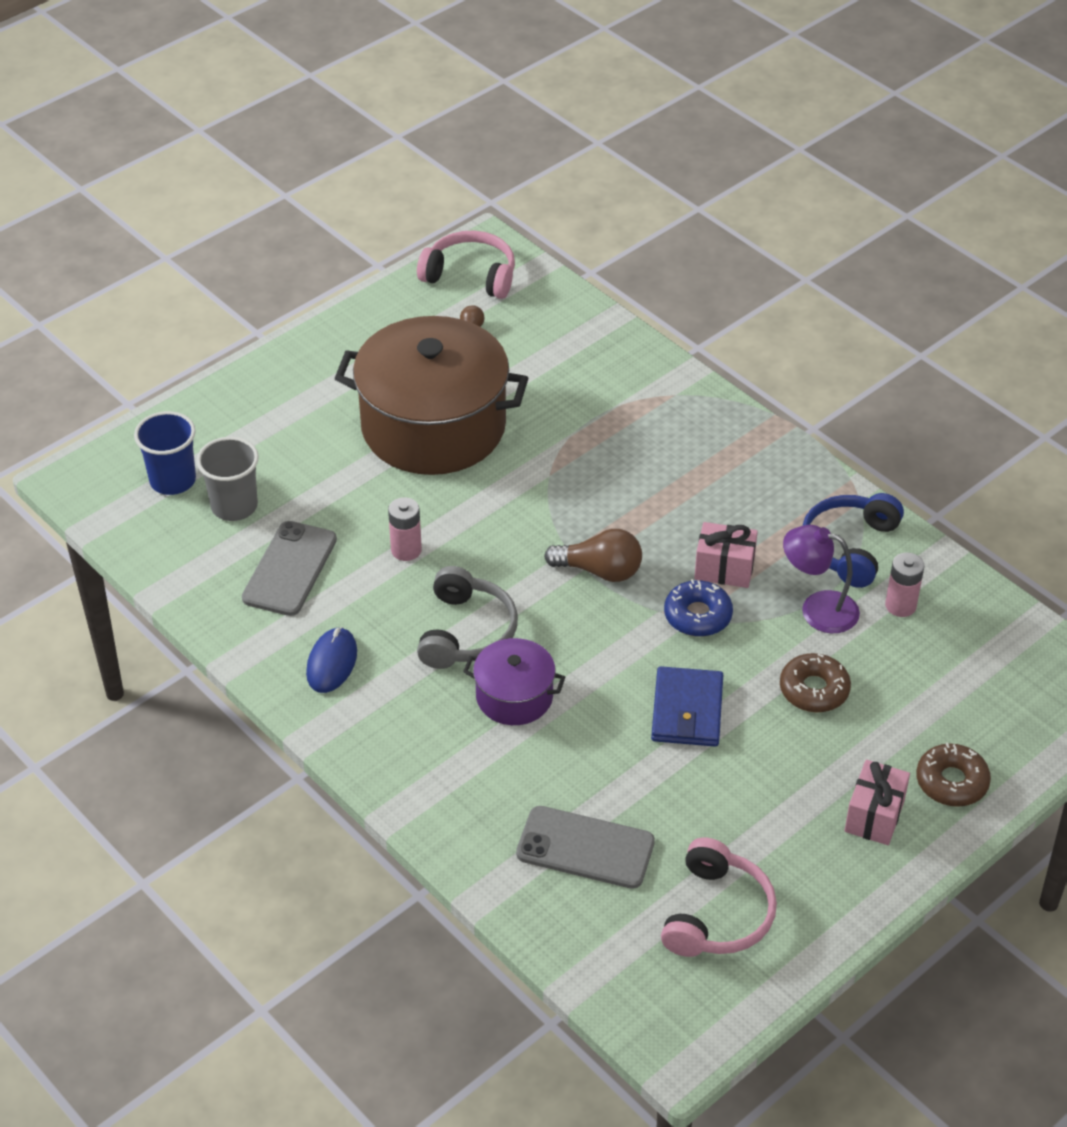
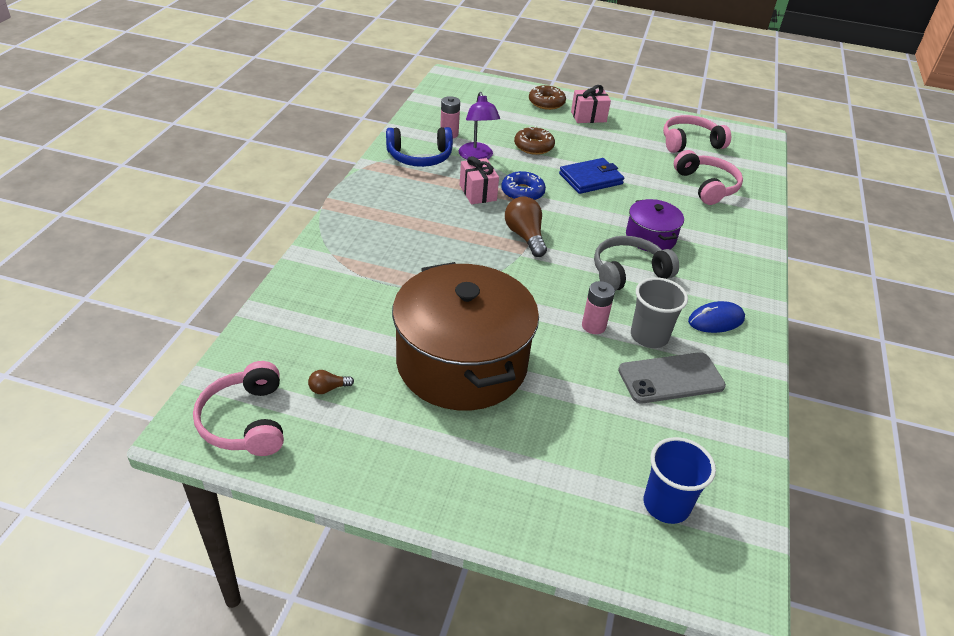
camera: 125 degrees left, 5 degrees down
grey cup [197,437,259,521] -> grey cup moved to [631,277,688,348]
grey phone [516,806,655,889] -> pink headphones [674,150,743,205]

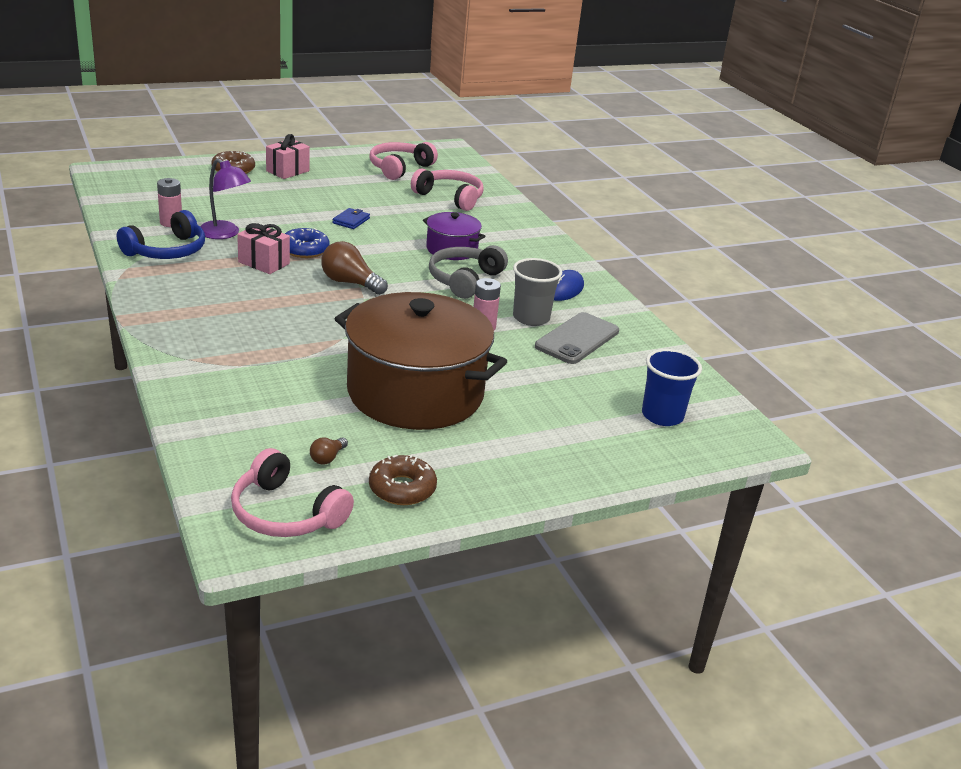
camera: 40 degrees left, 10 degrees down
brown donut [514,126,555,155] -> brown donut moved to [369,454,437,505]
blue wallet [559,158,624,194] -> blue wallet [332,208,370,229], size x0.58

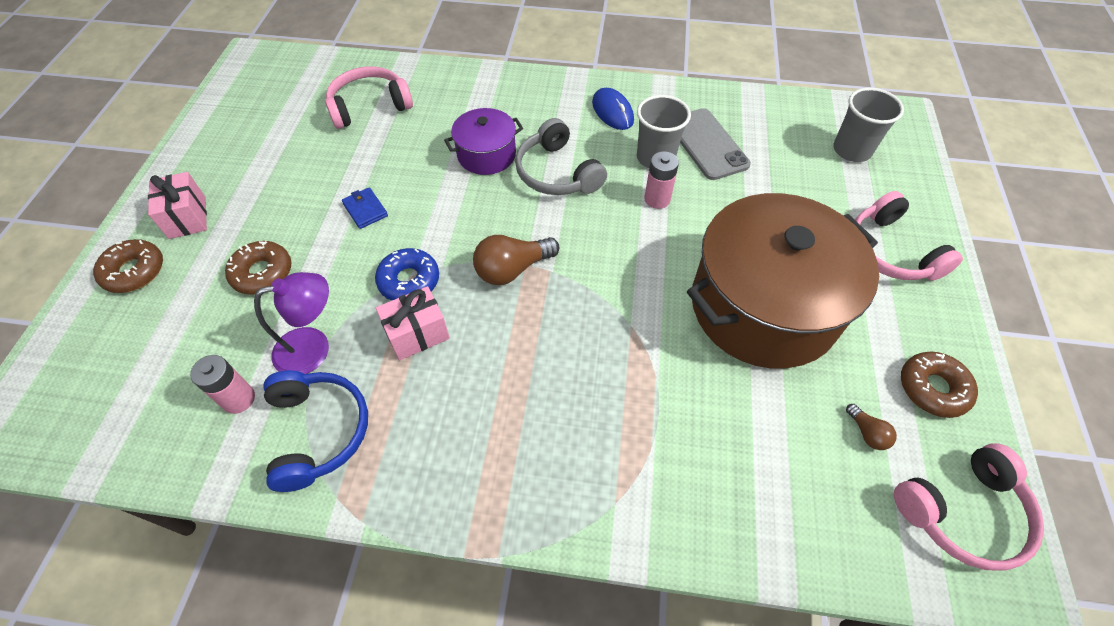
camera: 55 degrees left, 25 degrees up
pink headphones [369,142,438,180] -> pink headphones moved to [855,191,963,281]
blue cup [642,349,702,426] -> grey cup [833,88,904,162]
none -> brown donut [225,241,292,295]

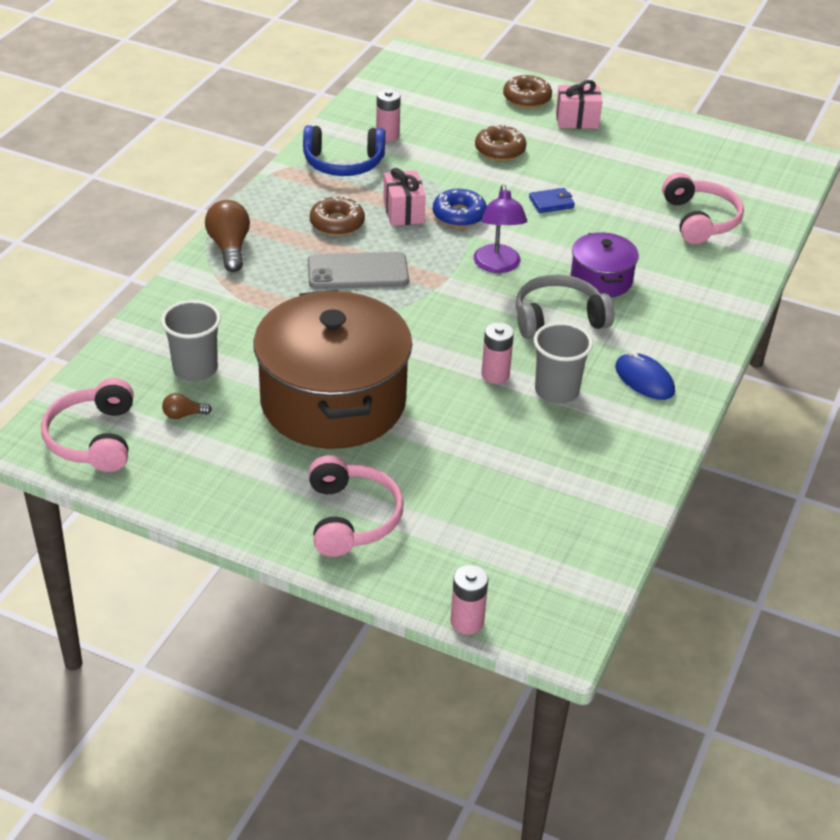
camera: 105 degrees right, 15 degrees down
purple lamp [254,272,329,374] -> purple lamp moved to [474,184,527,273]
brown light bulb [473,235,559,285] -> brown light bulb moved to [205,200,250,272]
blue mouse [592,88,634,130] -> blue mouse turned 60 degrees clockwise [615,351,675,400]
grey phone [680,108,751,180] -> grey phone moved to [308,252,409,289]
grey cup [833,88,904,162] -> grey cup moved to [161,300,221,381]
pink headphones [855,191,963,281] -> pink headphones turned 90 degrees clockwise [309,455,404,557]
brown donut [901,352,978,418] -> brown donut moved to [310,195,365,236]
none -> pink battery [450,565,488,635]

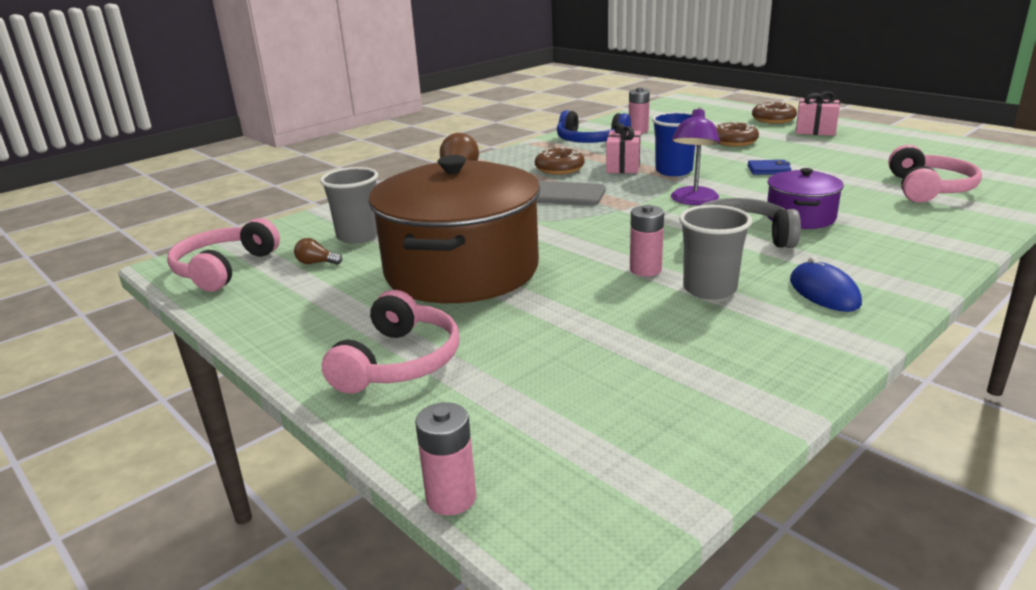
camera: 25 degrees right, 15 degrees down
blue donut [433,189,487,227] -> blue cup [652,112,695,176]

